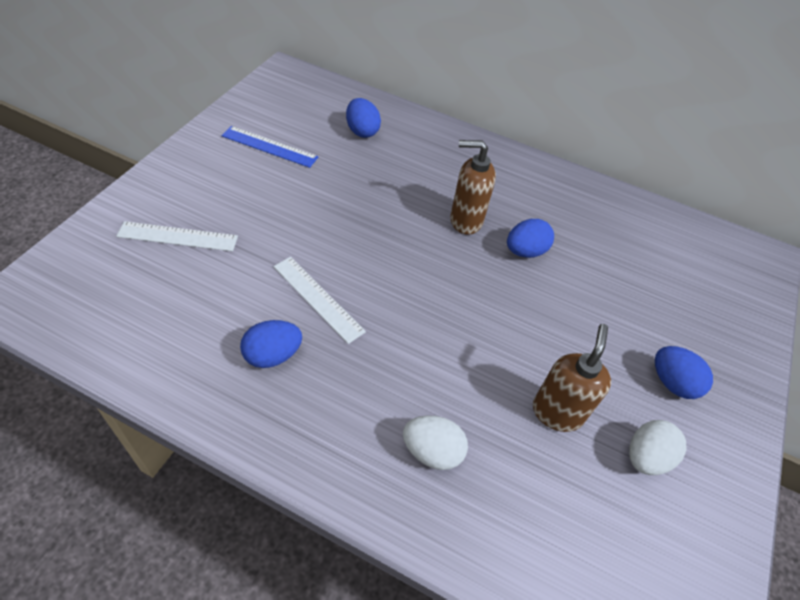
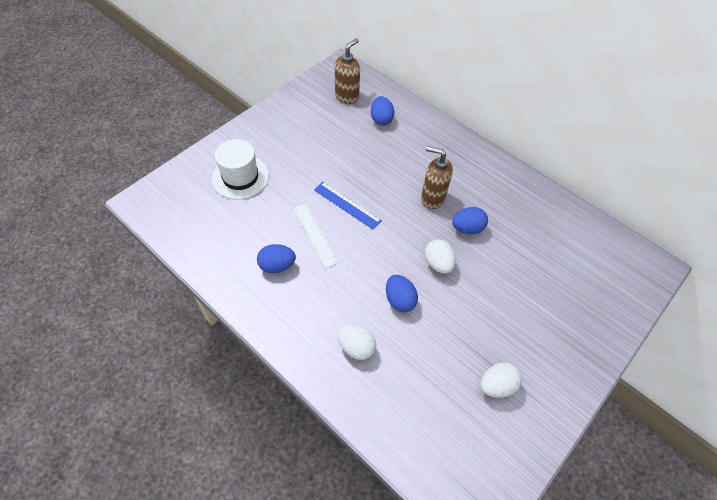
camera: 20 degrees right, 5 degrees up
white ruler [116,221,238,251] -> white hat [212,139,269,200]
blue ruler [221,126,318,168] -> blue ruler moved to [314,182,382,230]
brown soap dispenser [533,324,611,432] -> brown soap dispenser moved to [335,38,360,104]
blue egg [655,346,713,399] -> blue egg moved to [386,275,418,312]
none -> white egg [425,239,456,274]

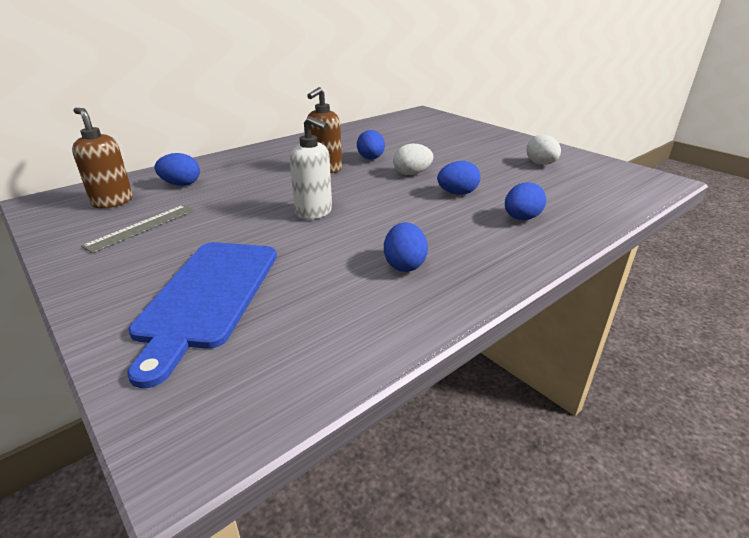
camera: 80 degrees left, 25 degrees down
white hat [212,139,269,200] -> blue cutting board [127,242,277,388]
white ruler [294,203,339,268] -> none
blue ruler [314,182,382,230] -> white soap dispenser [290,116,332,220]
white egg [337,324,376,360] -> blue egg [505,182,546,220]
none -> grey ruler [81,205,195,253]

